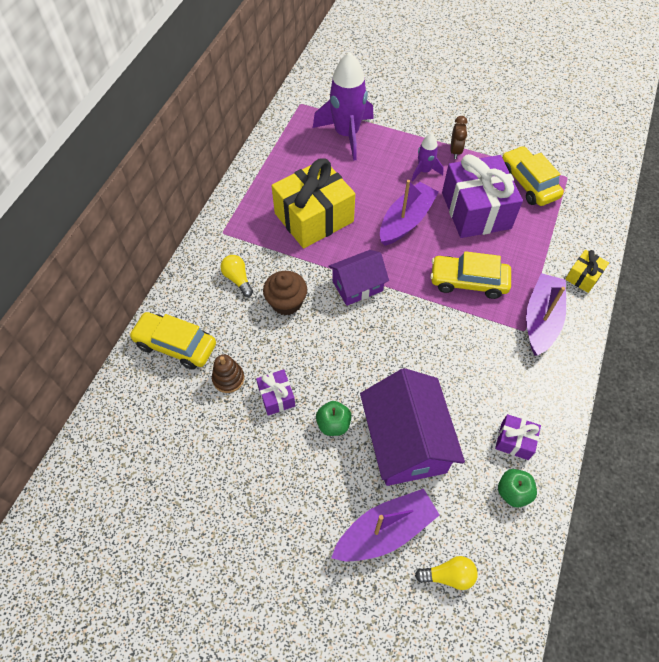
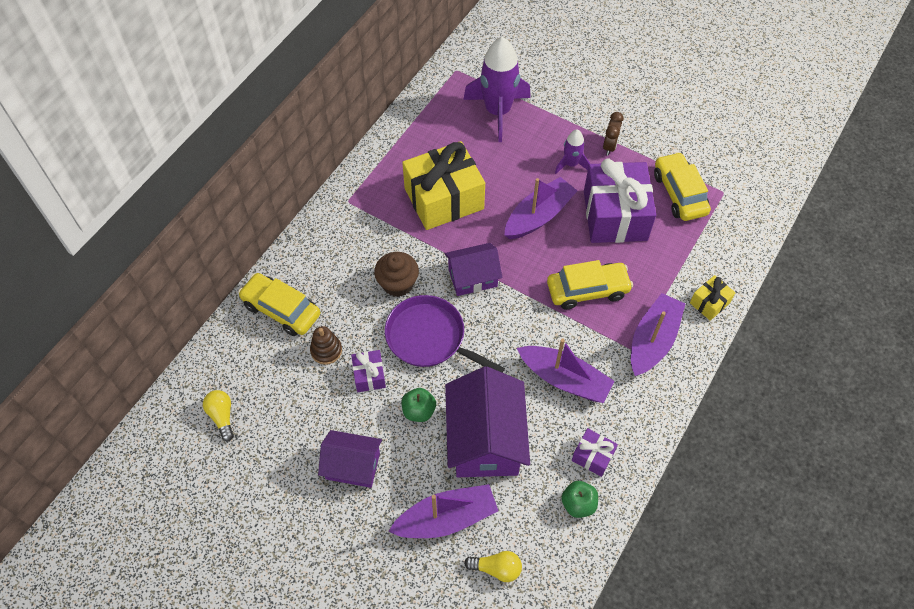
camera: 10 degrees right, 0 degrees up
yellow light bulb [220,255,253,297] -> yellow light bulb moved to [203,390,234,441]
yellow car [430,251,511,299] -> yellow car turned 150 degrees clockwise [547,260,633,310]
none -> purple house [318,430,382,488]
none -> purple pan [385,295,505,373]
none -> purple boat [517,339,615,403]

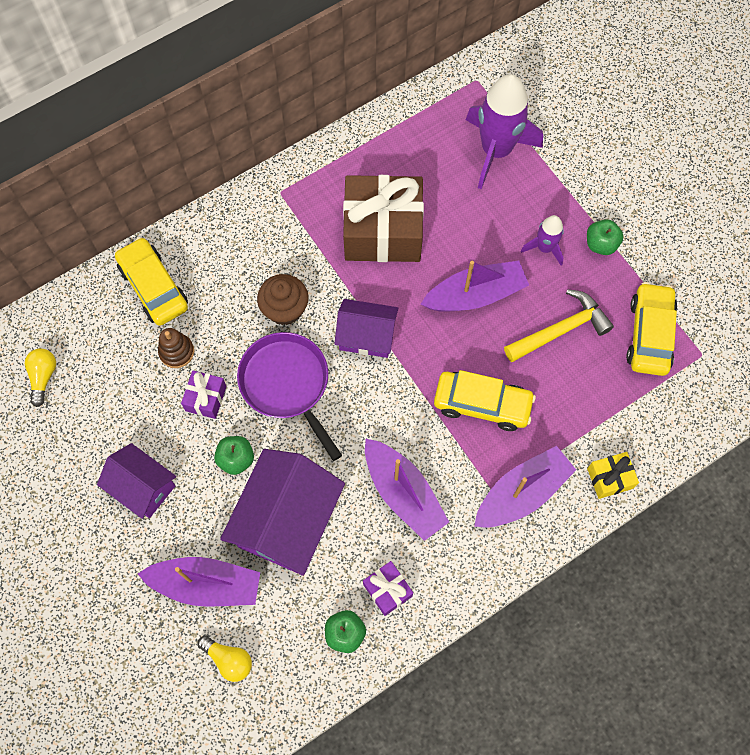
camera: 25 degrees right, 10 degrees up
yellow gift [402,141,485,230] -> brown gift [343,175,424,262]
purple gift [584,159,656,243] -> yellow hammer [504,289,614,362]
brown clock [603,112,624,156] -> green apple [587,219,623,255]

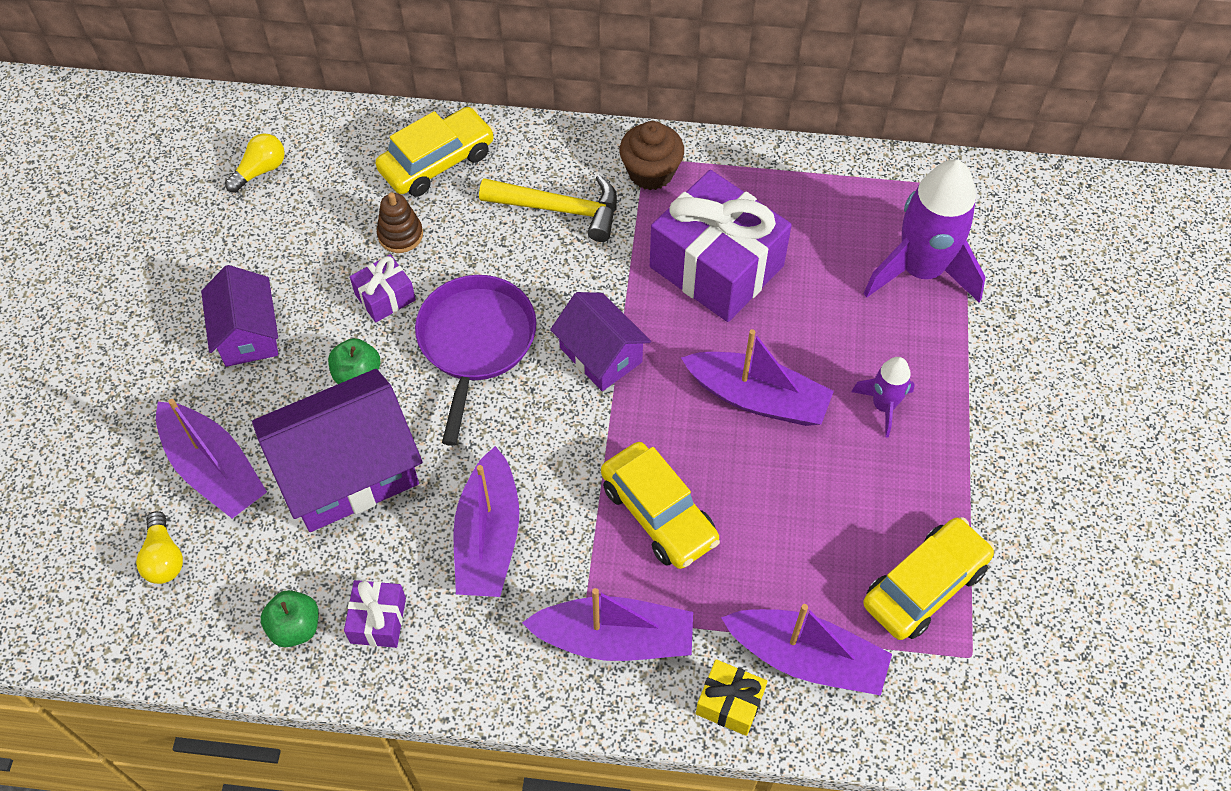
camera: 40 degrees right, 10 degrees down
yellow car [115,237,188,326] -> yellow car turned 45 degrees clockwise [376,107,495,197]
brown cupcake [257,274,309,325] -> brown cupcake moved to [619,121,684,190]
brown gift [343,175,424,262] -> purple gift [650,170,792,322]
yellow hammer [504,289,614,362] -> yellow hammer moved to [479,174,617,242]
green apple [587,219,623,255] -> none
none -> purple boat [721,604,892,696]

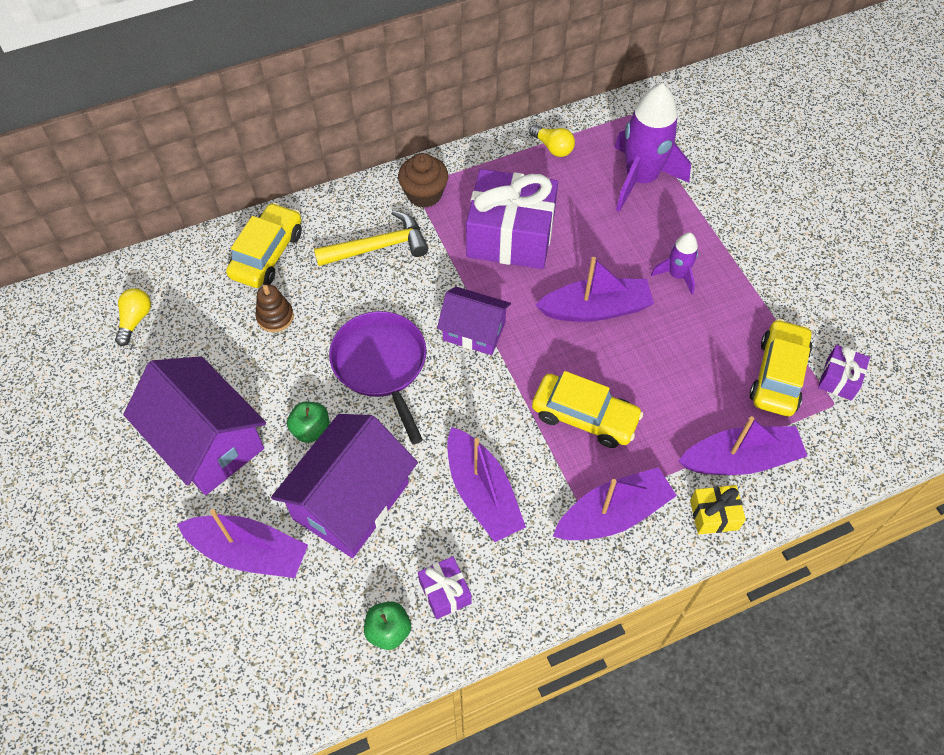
camera: 30 degrees left, 0 degrees up
yellow light bulb [136,511,183,584] -> yellow light bulb moved to [529,125,575,157]
purple house [201,265,278,367] -> purple house [123,356,266,495], size x1.66
purple gift [350,254,416,322] -> purple gift moved to [818,345,870,400]

